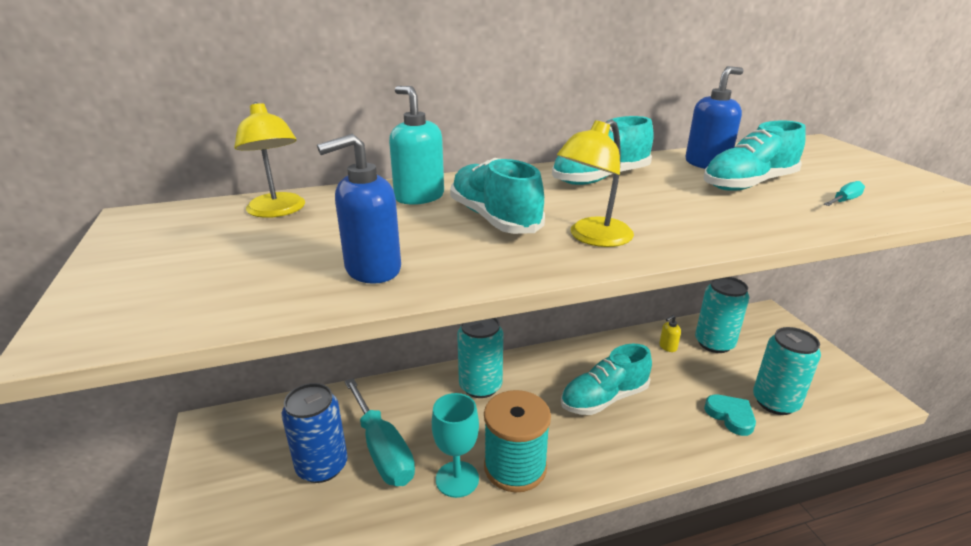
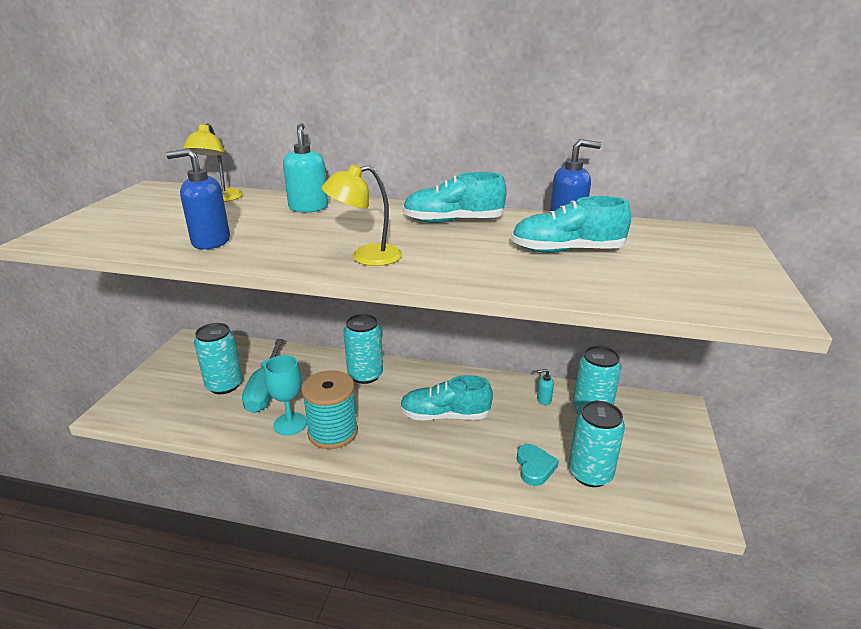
camera: 30 degrees right, 0 degrees up
blue can [282,383,348,483] -> turquoise can [194,323,243,394]
turquoise shoe [450,158,545,234] -> none
yellow soap dispenser [659,315,681,352] -> turquoise soap dispenser [537,369,554,405]
turquoise screwdriver [824,181,865,206] -> none

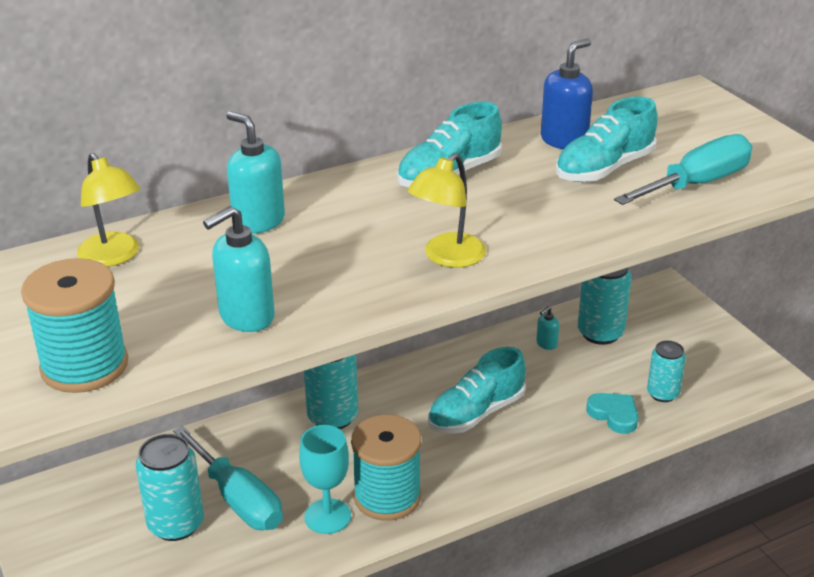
camera: 40 degrees left, 5 degrees up
blue soap dispenser [166,148,230,249] -> turquoise soap dispenser [203,206,275,332]
turquoise can [569,401,625,487] -> turquoise can [647,340,686,402], size x0.65
none -> turquoise spool [21,258,128,393]
none -> turquoise screwdriver [614,134,752,205]

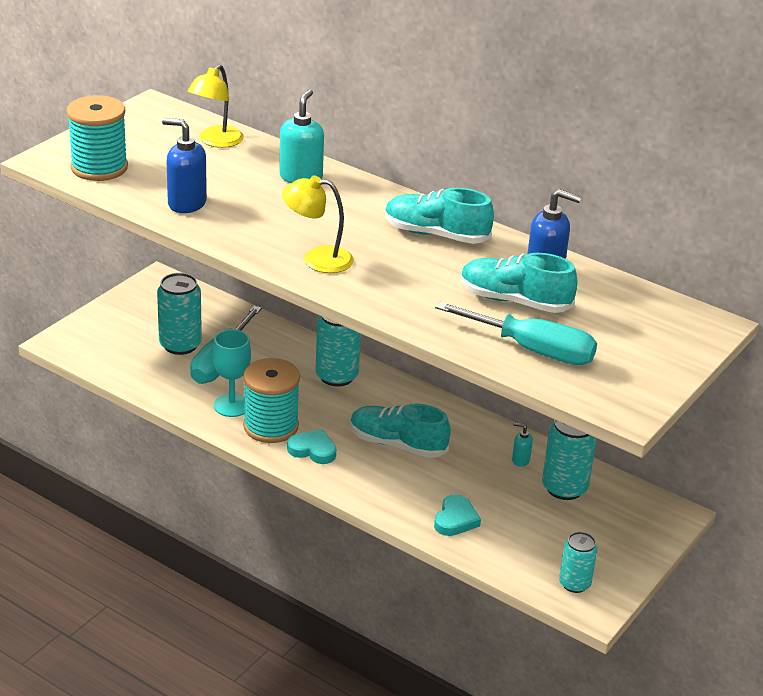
camera: 60 degrees right, 0 degrees up
turquoise soap dispenser [203,206,275,332] -> blue soap dispenser [162,118,207,213]
turquoise can [647,340,686,402] -> turquoise can moved to [559,532,598,593]
none -> turquoise heart [287,429,336,464]

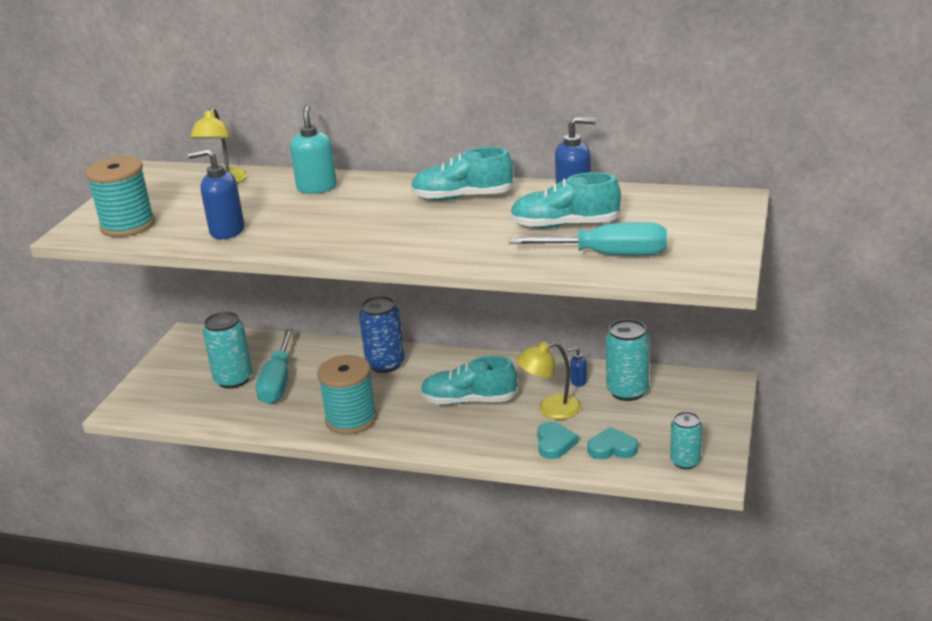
camera: 15 degrees left, 5 degrees down
turquoise goblet [213,329,251,417] -> none
yellow lamp [282,175,354,273] -> yellow lamp moved to [517,341,582,420]
turquoise heart [287,429,336,464] -> turquoise heart moved to [587,427,638,459]
turquoise can [315,316,361,387] -> blue can [359,296,405,373]
turquoise soap dispenser [512,422,533,467] -> blue soap dispenser [567,347,587,387]

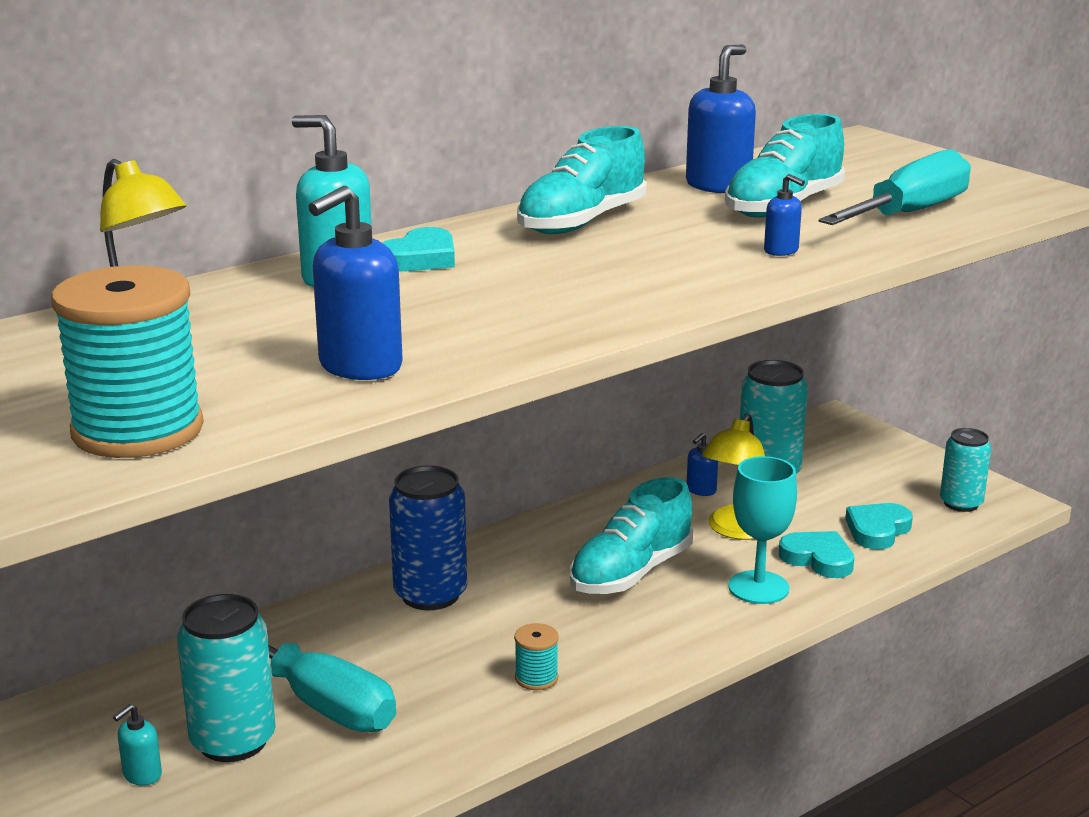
camera: 55 degrees left, 5 degrees down
turquoise spool [317,355,377,435] -> turquoise spool [514,623,559,690], size x0.44
none -> turquoise soap dispenser [113,704,162,786]
none -> turquoise heart [382,227,455,272]
none -> turquoise goblet [728,456,797,604]
none -> blue soap dispenser [764,174,805,256]

